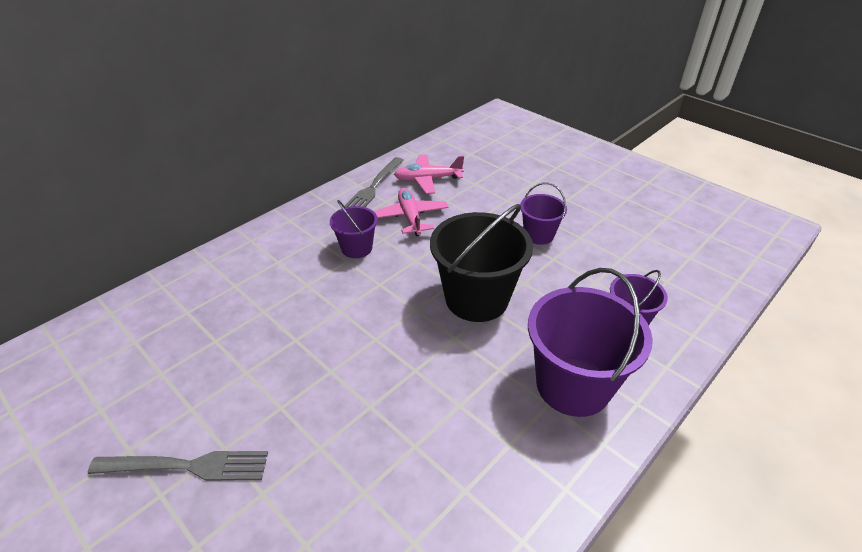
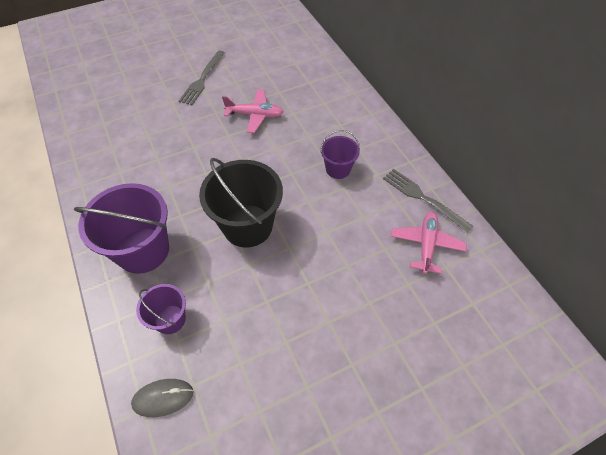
camera: 110 degrees right, 15 degrees up
pink plane [374,188,449,236] -> pink plane moved to [222,90,283,133]
purple bucket [520,182,567,245] -> none
none -> grey mouse [131,379,193,417]

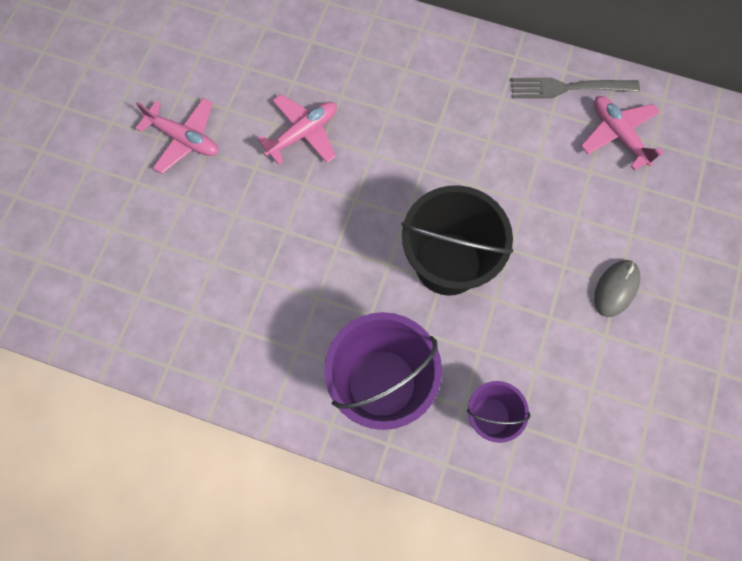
camera: 45 degrees left, 15 degrees up
grey mouse [131,379,193,417] -> grey mouse moved to [594,260,640,317]
grey fork [179,50,225,105] -> pink plane [135,98,218,174]
purple bucket [320,130,360,179] -> none

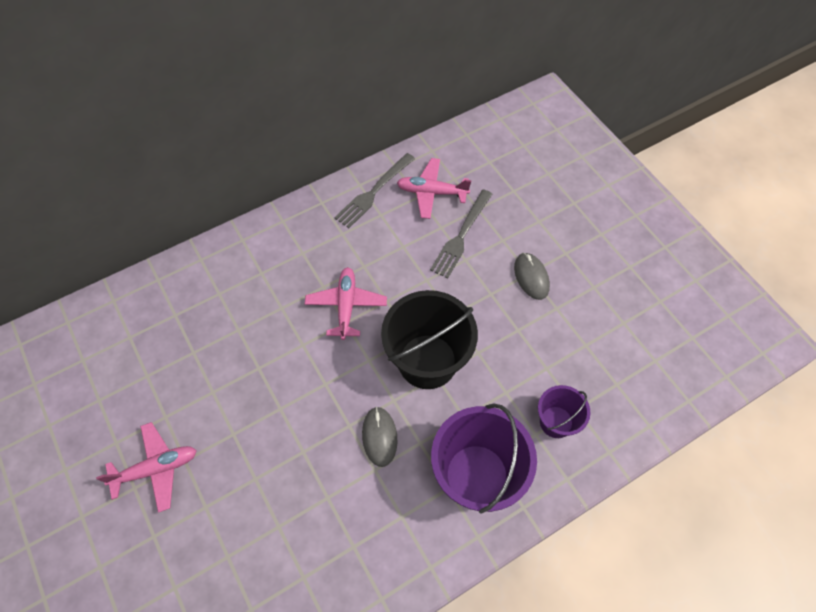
camera: 50 degrees left, 10 degrees down
pink plane [257,94,337,165] -> pink plane moved to [305,267,387,340]
none -> grey mouse [362,406,397,467]
none -> grey fork [430,189,492,278]

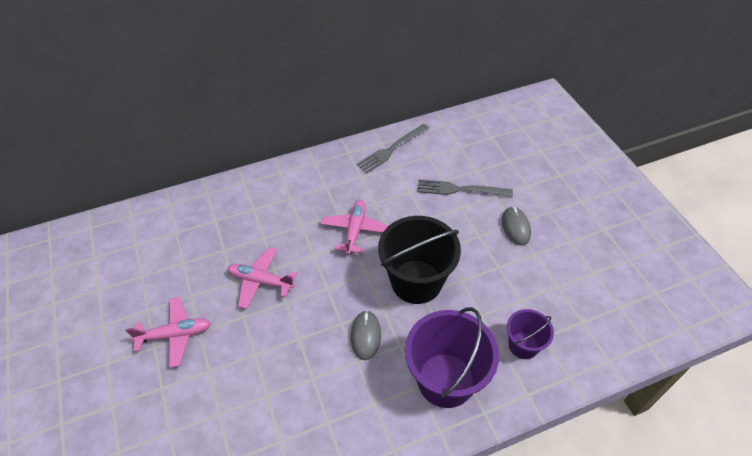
camera: 10 degrees right, 10 degrees down
pink plane [397,158,471,219] -> pink plane moved to [228,247,297,309]
grey fork [430,189,492,278] -> grey fork turned 60 degrees clockwise [417,179,513,197]

